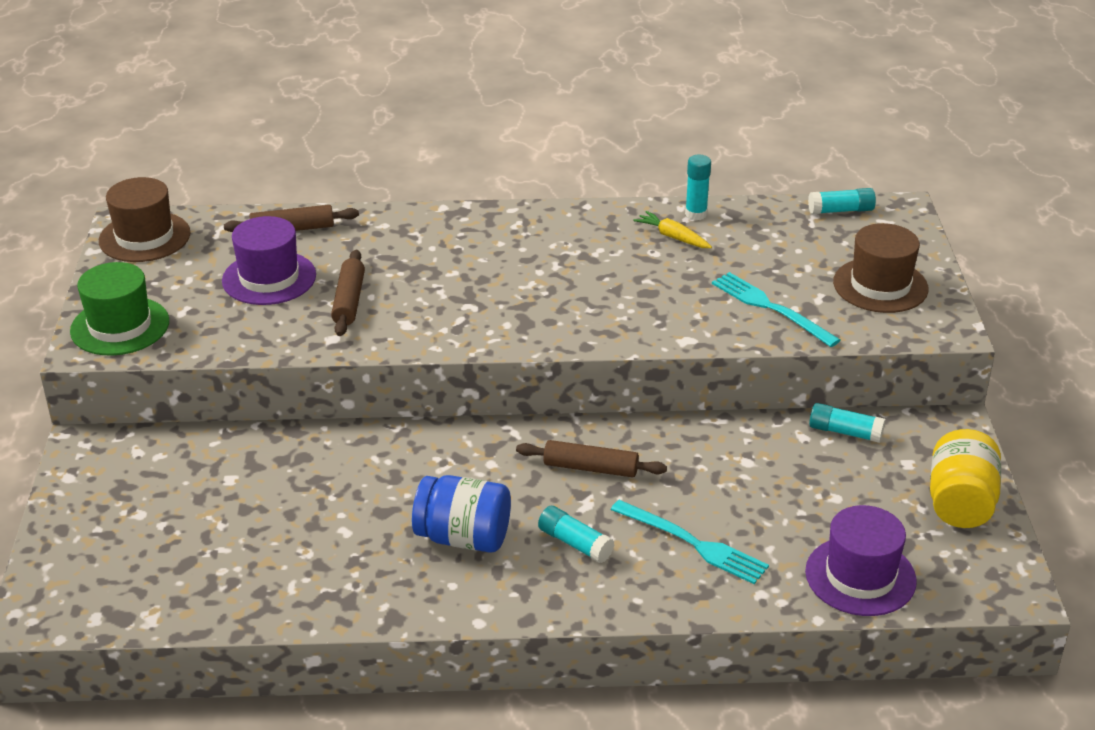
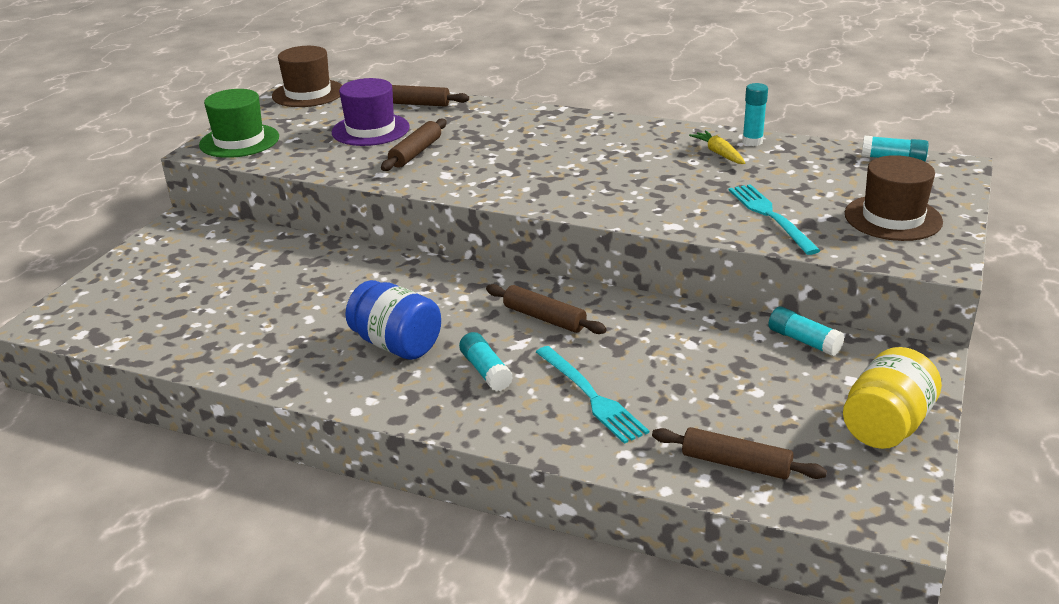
camera: 25 degrees right, 5 degrees down
purple hat [805,505,917,616] -> brown rolling pin [652,427,827,479]

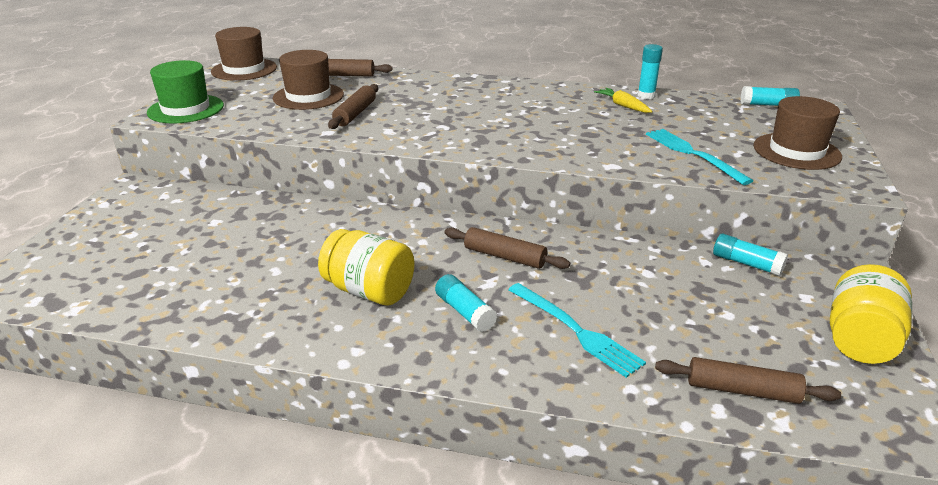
camera: 10 degrees left, 0 degrees up
purple hat [332,78,410,146] -> brown hat [273,50,344,110]
blue jar [345,280,441,360] -> yellow jar [318,229,415,306]

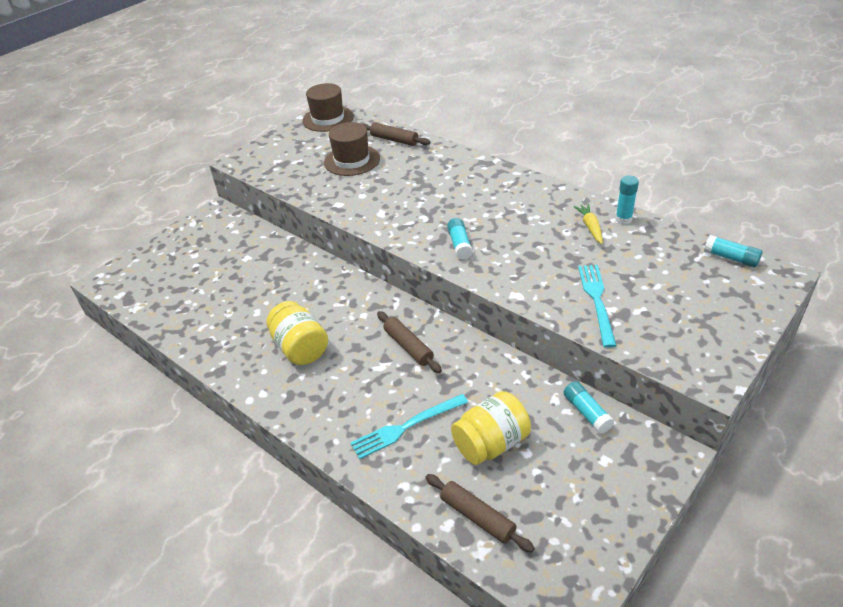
camera: 30 degrees right, 10 degrees up
green hat [147,60,224,123] -> none
brown rolling pin [328,84,378,129] -> none
turquoise glue stick [435,274,497,332] -> turquoise glue stick moved to [447,218,473,260]
turquoise fork [508,283,646,378] -> turquoise fork turned 75 degrees clockwise [350,394,468,459]
brown hat [753,96,842,170] -> none
yellow jar [830,264,912,364] -> yellow jar moved to [451,391,531,465]

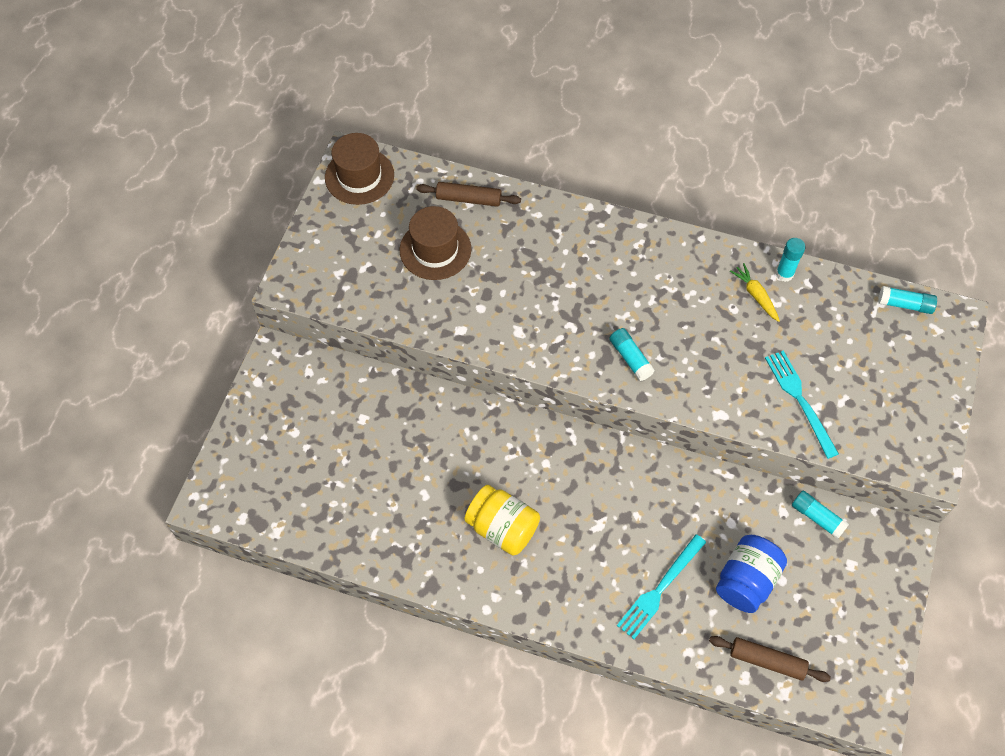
camera: 25 degrees left, 20 degrees up
brown rolling pin [377,311,442,373] -> none
yellow jar [451,391,531,465] -> blue jar [716,535,787,613]

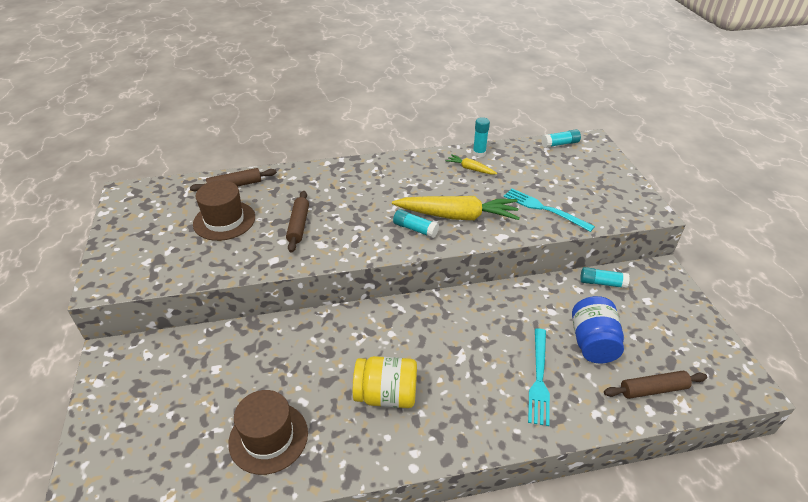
camera: 30 degrees left, 20 degrees down
brown hat [325,133,394,205] -> brown hat moved to [228,390,308,475]
none -> brown rolling pin [286,191,309,253]
none -> yellow carrot [392,196,520,220]

